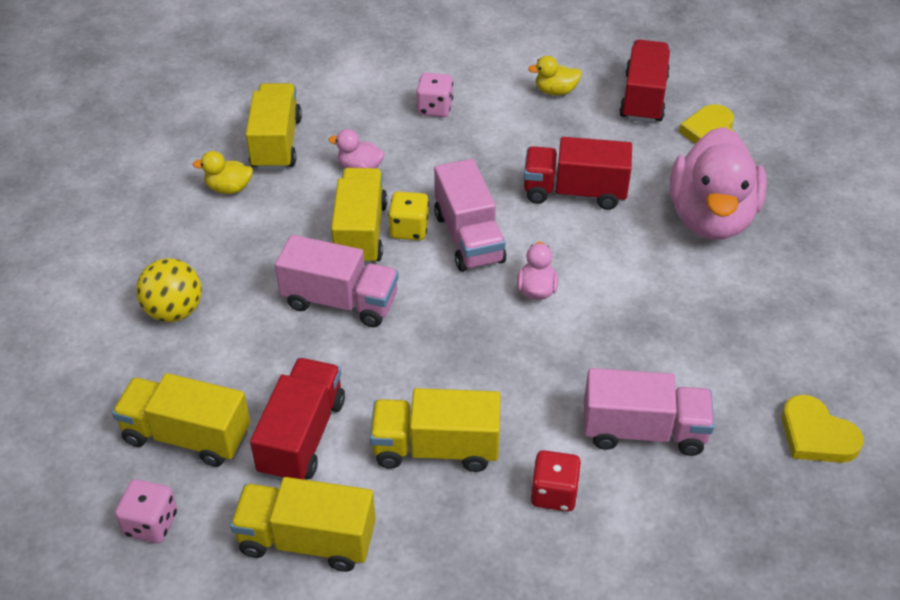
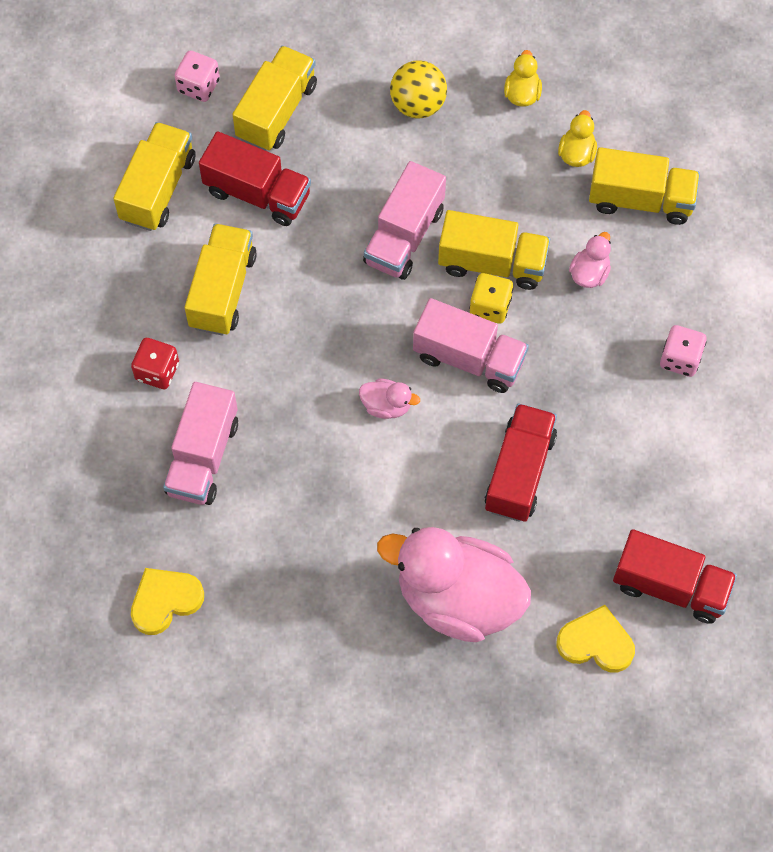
camera: 100 degrees right, 20 degrees up
pink truck [434,159,506,272] -> pink truck turned 150 degrees counterclockwise [413,298,529,393]
yellow duck [528,56,582,95] -> yellow duck moved to [504,50,542,107]

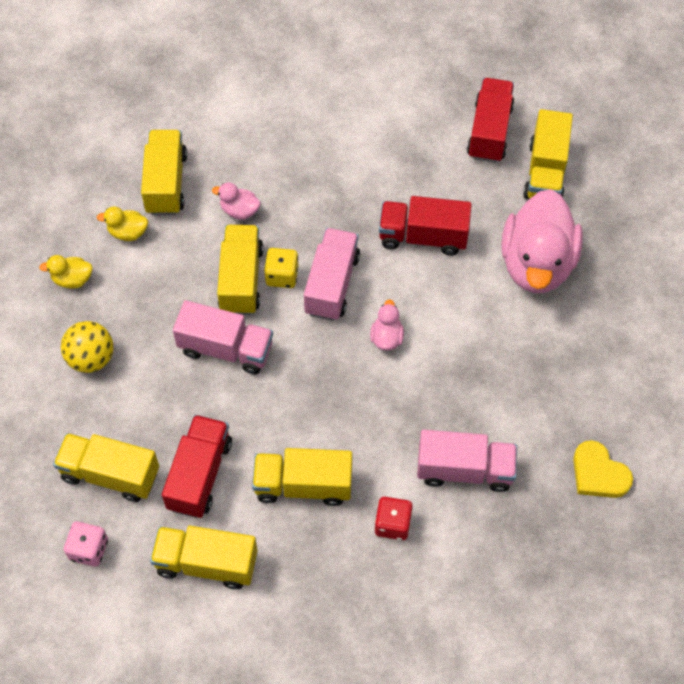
camera: 100 degrees left, 5 degrees down
yellow heart [556,605,635,673] -> yellow truck [523,109,573,199]
pink dice [660,325,707,377] -> none

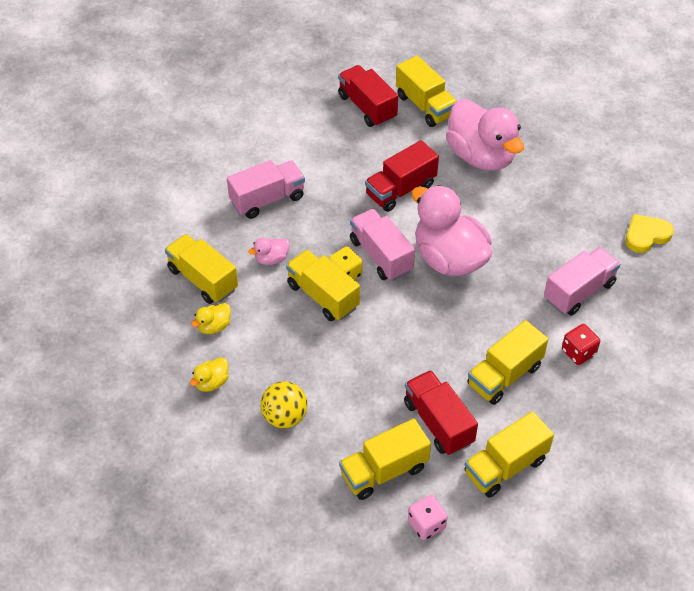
camera: 45 degrees left, 10 degrees down
pink truck [173,300,273,374] -> pink truck moved to [227,160,305,219]
pink duck [370,299,404,350] -> pink duck [411,185,492,276], size x2.42
yellow heart [573,440,633,498] -> yellow heart turned 150 degrees clockwise [626,214,674,253]

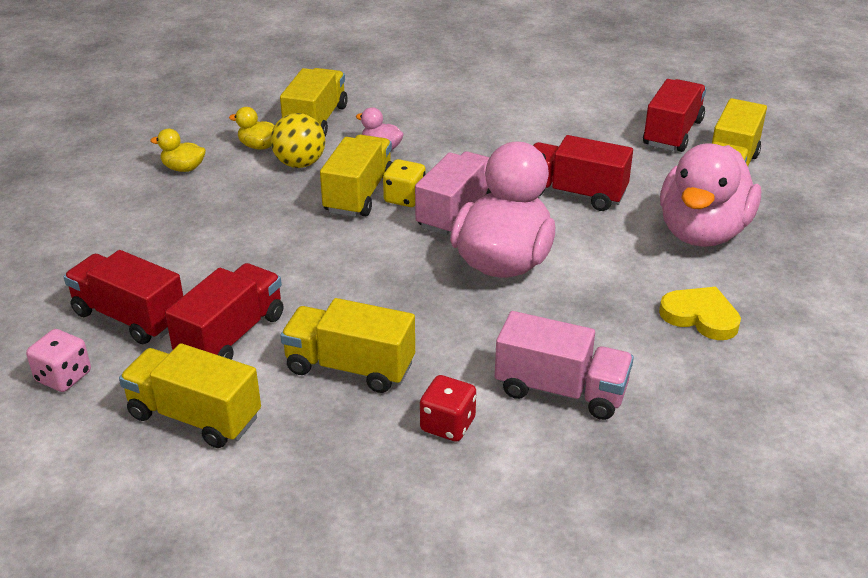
camera: 60 degrees right, 15 degrees down
pink truck [227,160,305,219] -> none
yellow ball [261,382,307,428] -> yellow ball moved to [270,113,325,168]
yellow truck [339,419,431,500] -> red truck [64,250,183,344]
yellow heart [626,214,674,253] -> yellow heart moved to [659,287,741,340]

